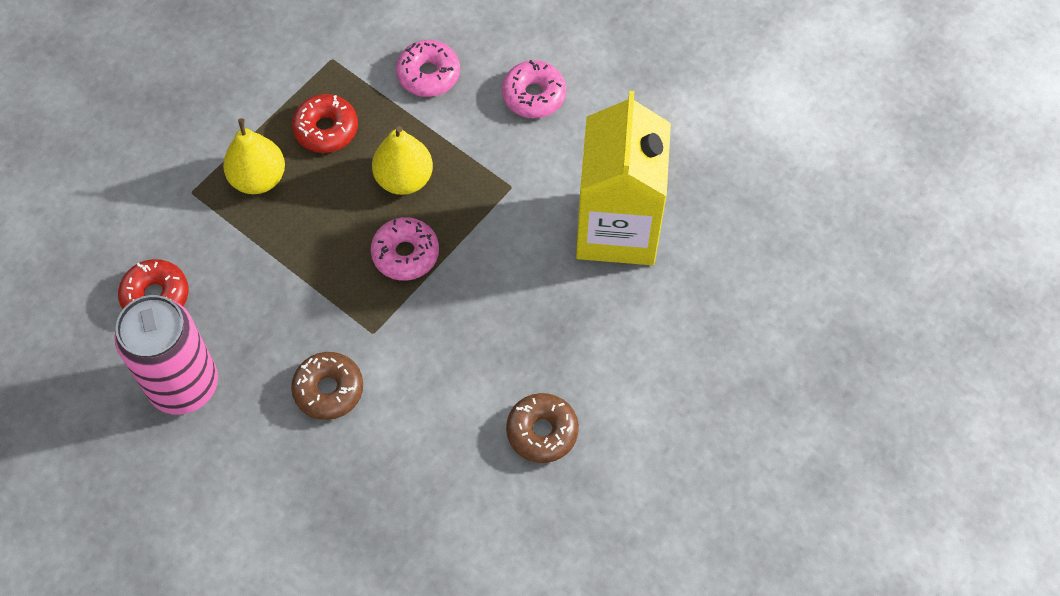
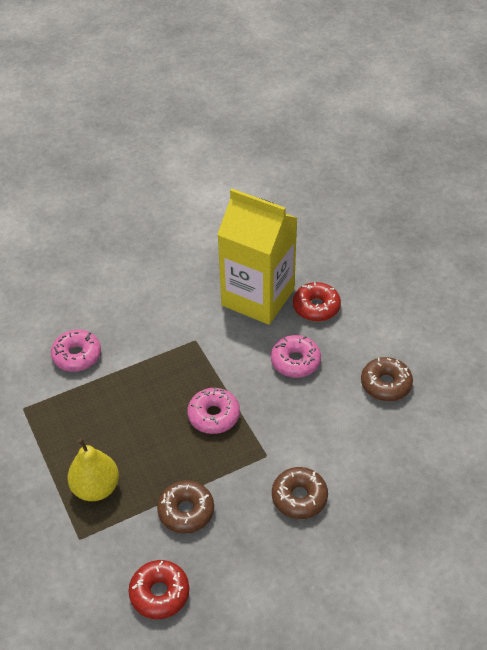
camera: 65 degrees left, 15 degrees down
pink can [114,295,218,415] -> none
red donut [292,94,358,153] -> red donut moved to [293,282,341,322]
yellow pear [372,126,433,195] -> none
pink donut [502,60,566,118] -> pink donut moved to [271,335,321,378]
none -> brown donut [157,480,214,534]

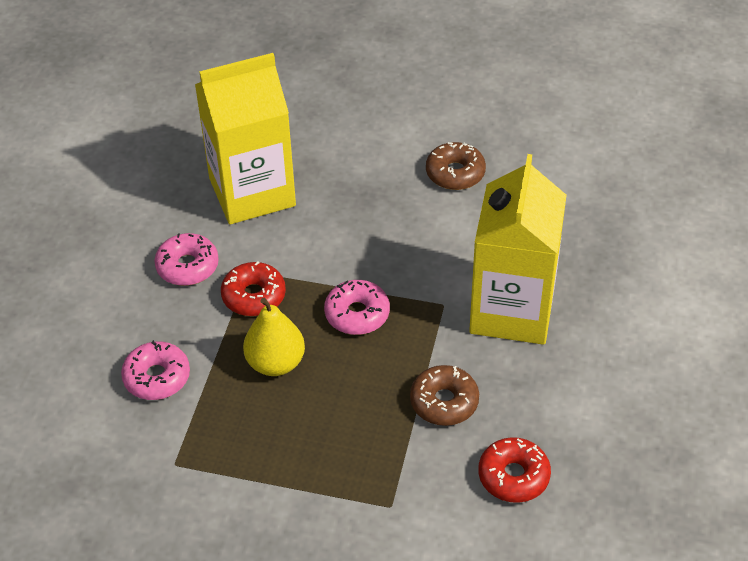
camera: 50 degrees left, 0 degrees up
yellow pear [67,438,119,501] -> yellow pear moved to [243,298,305,376]
pink donut [271,335,321,378] -> pink donut moved to [154,233,219,286]
brown donut [272,467,328,519] -> yellow carton [469,154,567,345]
red donut [293,282,341,322] -> red donut moved to [221,261,286,316]

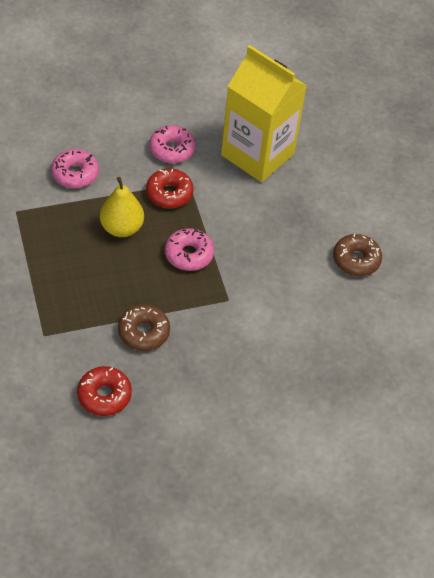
camera: 55 degrees right, 5 degrees up
yellow carton [469,154,567,345] -> none

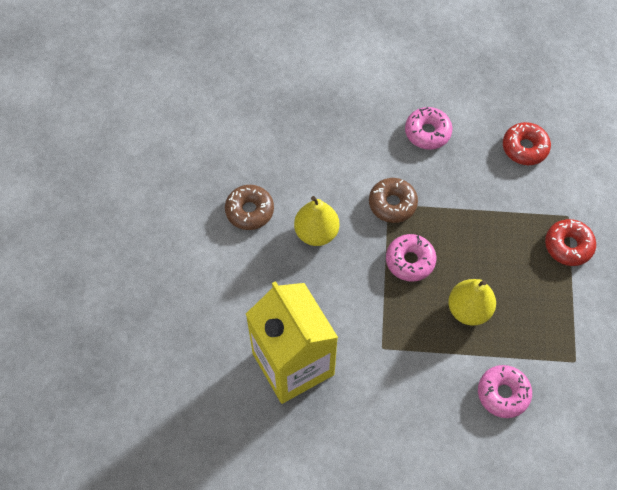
camera: 155 degrees left, 10 degrees up
brown donut [118,304,170,351] -> brown donut moved to [369,178,418,223]
red donut [146,168,194,208] -> red donut moved to [545,219,596,266]
pink donut [149,125,195,163] -> pink donut moved to [405,107,452,150]
none -> yellow pear [294,196,339,246]

